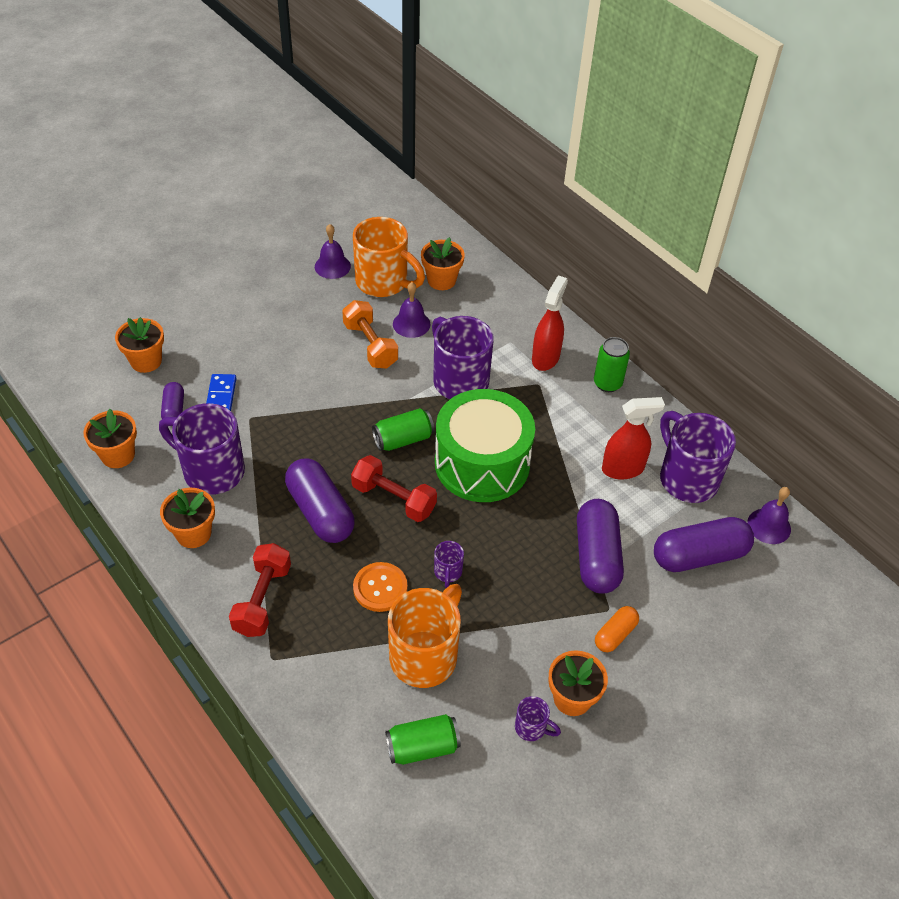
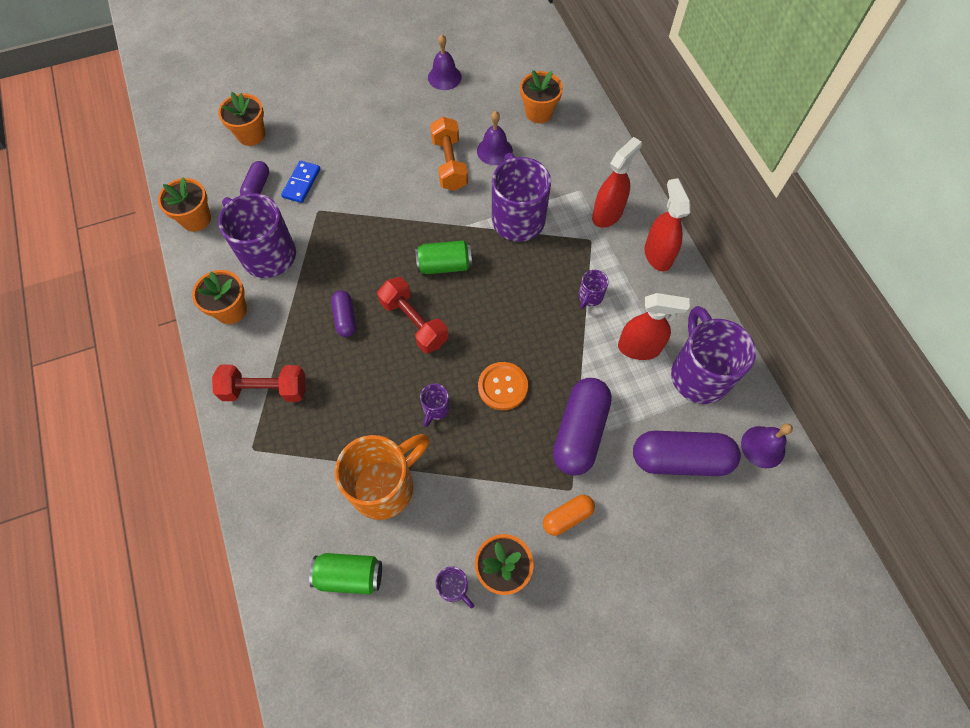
camera: 20 degrees right, 15 degrees up
red dumbbell [229,543,291,637] -> red dumbbell turned 60 degrees clockwise [212,365,306,402]
purple capsule [285,458,355,543] -> purple capsule [331,291,356,337], size x0.53
orange mug [353,217,425,297] -> none
orange button [353,562,407,612] -> orange button moved to [478,362,528,410]
green drum [435,389,535,502] -> none
green can [594,337,630,392] -> red spray bottle [644,178,691,271]
none -> purple mug [579,270,608,309]

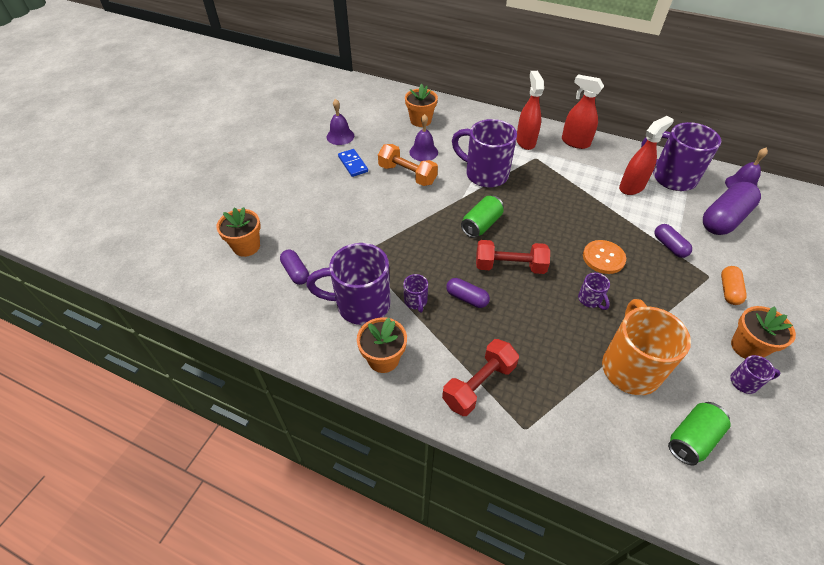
camera: 45 degrees left, 15 degrees down
orange flower pot [158,177,211,232] -> none
blue domino [281,161,320,203] -> blue domino moved to [338,149,368,177]
purple capsule [553,378,612,476] -> purple capsule [655,224,692,258], size x0.53
purple mug [579,270,608,309] -> purple mug moved to [403,274,428,313]

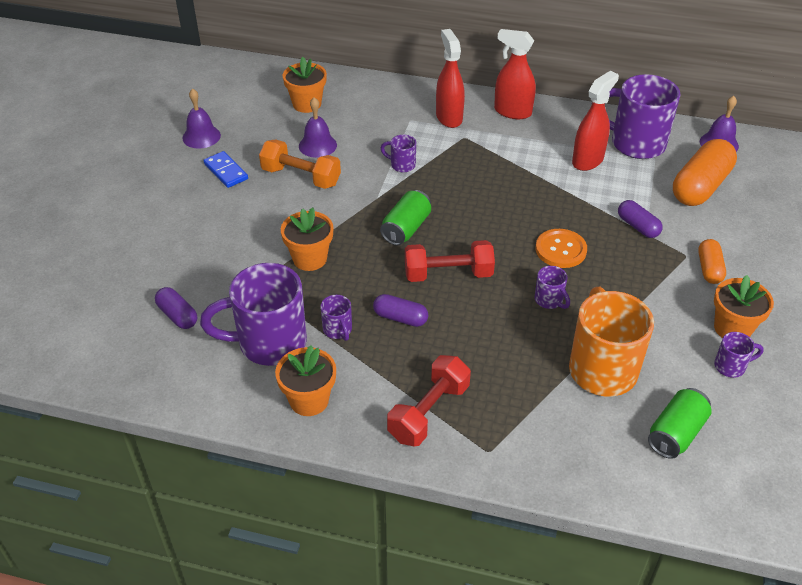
camera: 10 degrees left, 5 degrees down
orange flower pot [216,207,261,257] -> orange flower pot moved to [281,207,333,271]
purple mug [452,119,517,187] -> purple mug [381,135,416,172], size x0.44
purple capsule [703,182,761,235] -> orange capsule [673,139,737,206]

